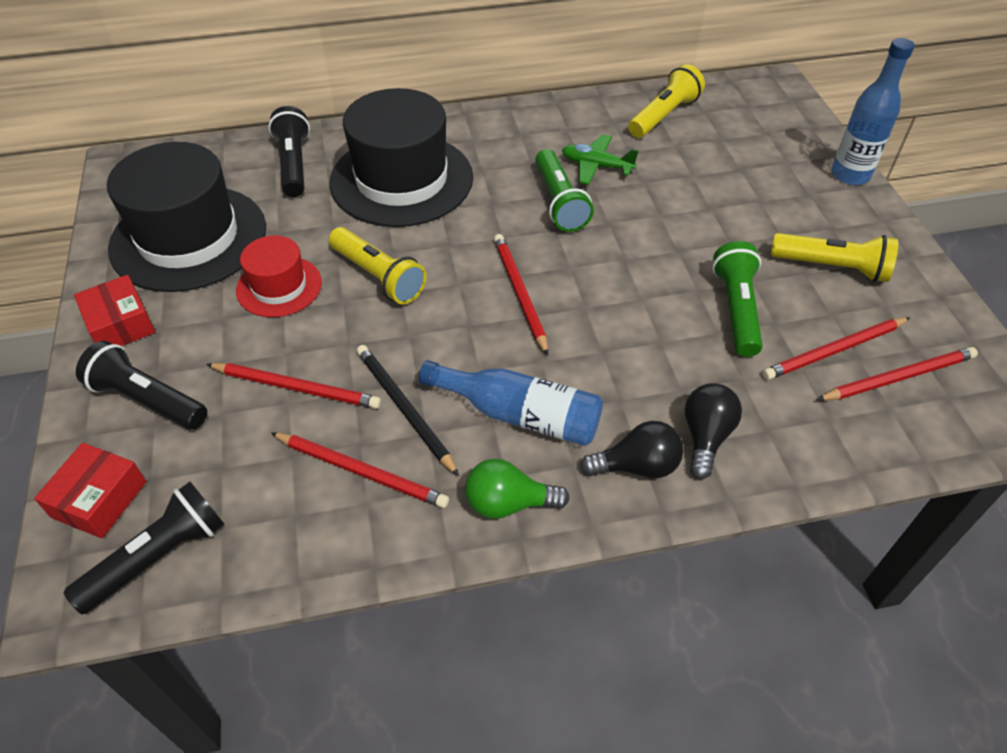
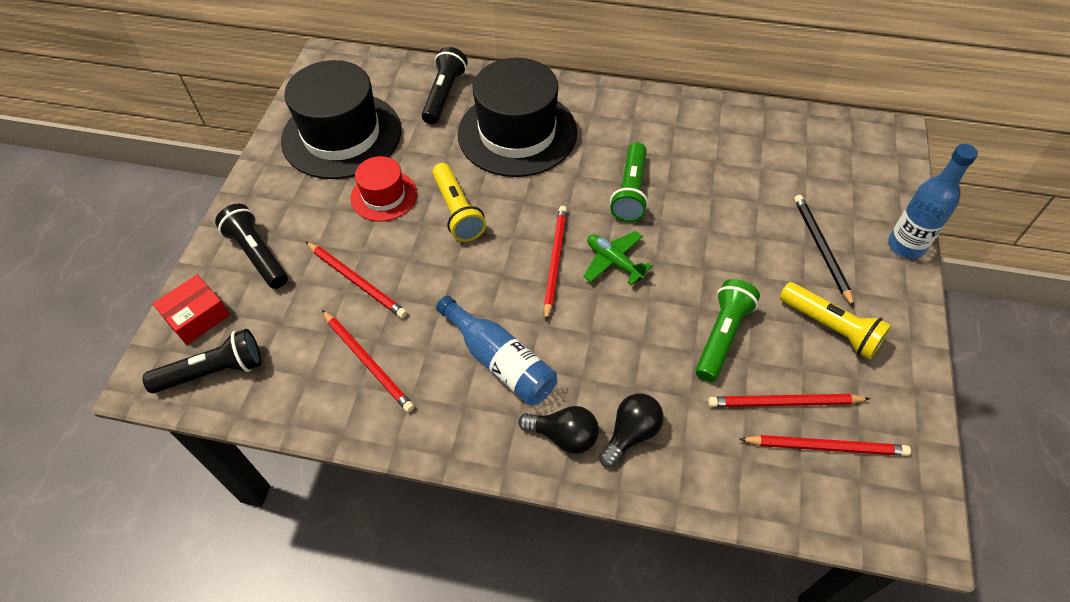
camera: 25 degrees right, 5 degrees up
red box [74,275,155,346] -> none
black pencil [357,345,459,476] -> black pencil moved to [794,195,854,307]
green light bulb [465,459,570,519] -> none
green plane [562,134,639,185] -> green plane moved to [583,231,652,285]
yellow flashlight [628,64,705,138] -> none

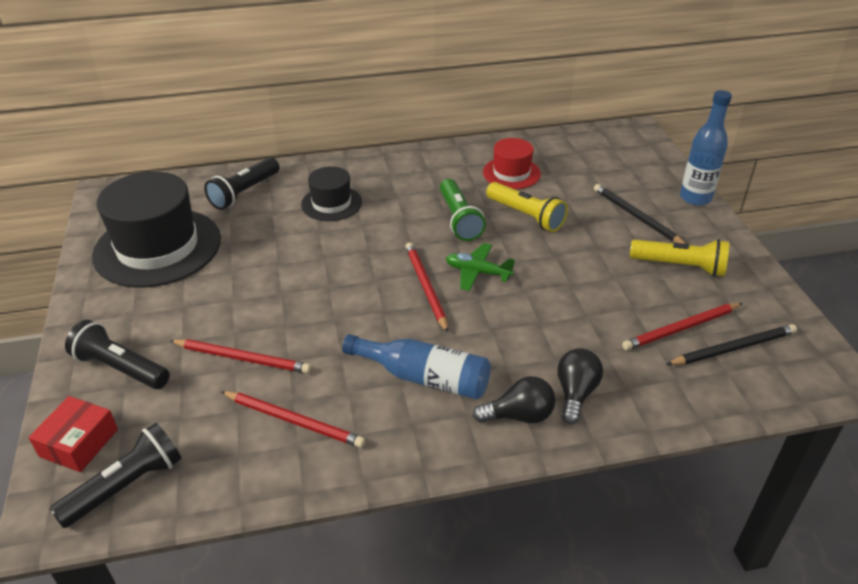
camera: 25 degrees left, 15 degrees down
red hat [351,156,417,222] -> red hat moved to [483,138,541,189]
black flashlight [421,47,468,125] -> black flashlight turned 135 degrees counterclockwise [204,157,280,210]
yellow flashlight [432,163,486,242] -> yellow flashlight moved to [486,182,568,232]
black hat [458,58,577,177] -> black hat [301,166,362,221], size x0.52
green flashlight [695,279,760,382] -> none
red pencil [739,435,911,456] -> black pencil [666,324,797,365]

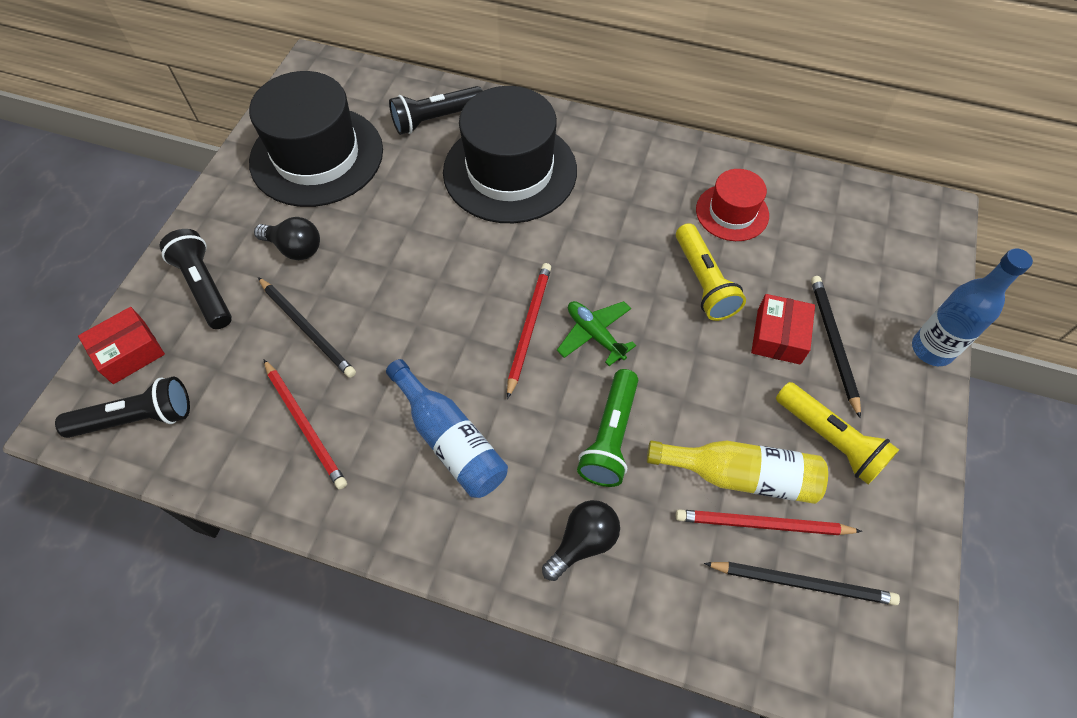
camera: 30 degrees right, 20 degrees up
red pencil [170,339,311,373] -> black pencil [258,277,356,378]
black hat [301,166,362,221] -> black hat [443,86,577,223], size x1.91
green flashlight [440,179,486,241] -> green flashlight moved to [577,369,638,487]
black light bulb [473,376,555,423] -> black light bulb moved to [254,217,320,260]
none -> yellow bottle [647,440,828,504]
none -> red box [751,294,815,365]

